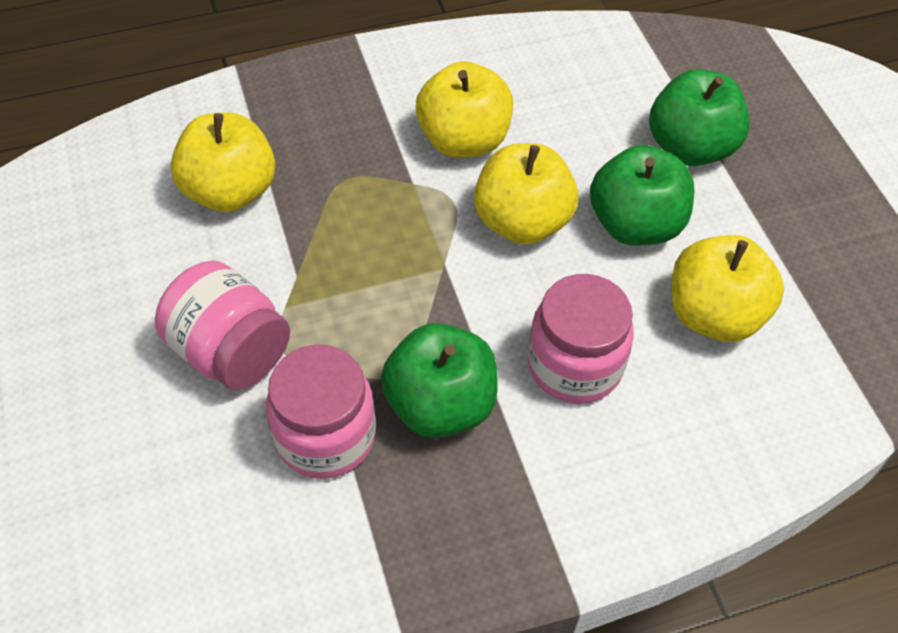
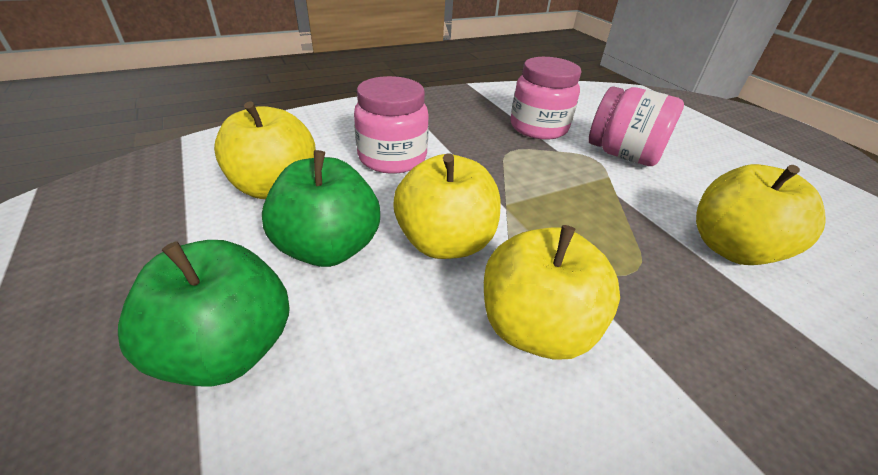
camera: 170 degrees right, 15 degrees down
green apple [381,323,498,438] -> none

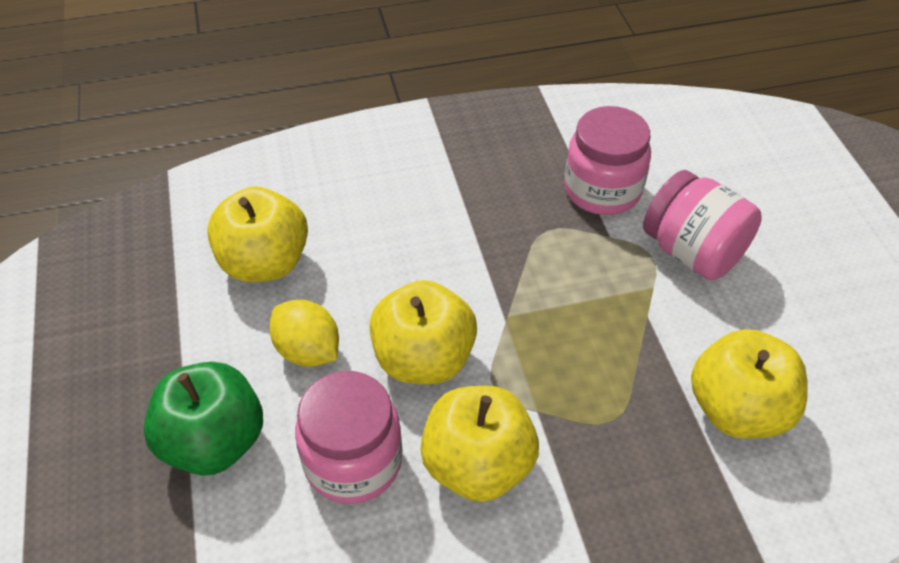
camera: 15 degrees right, 10 degrees up
green apple [262,150,380,267] -> yellow lemon [269,300,339,367]
pink jar [354,76,429,174] -> pink jar moved to [295,371,402,504]

